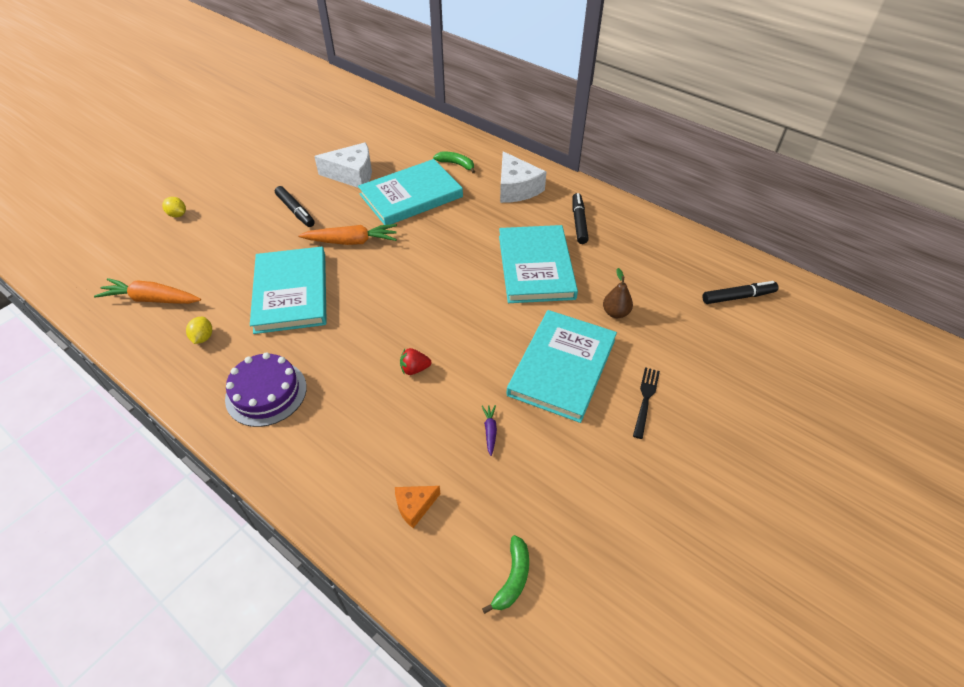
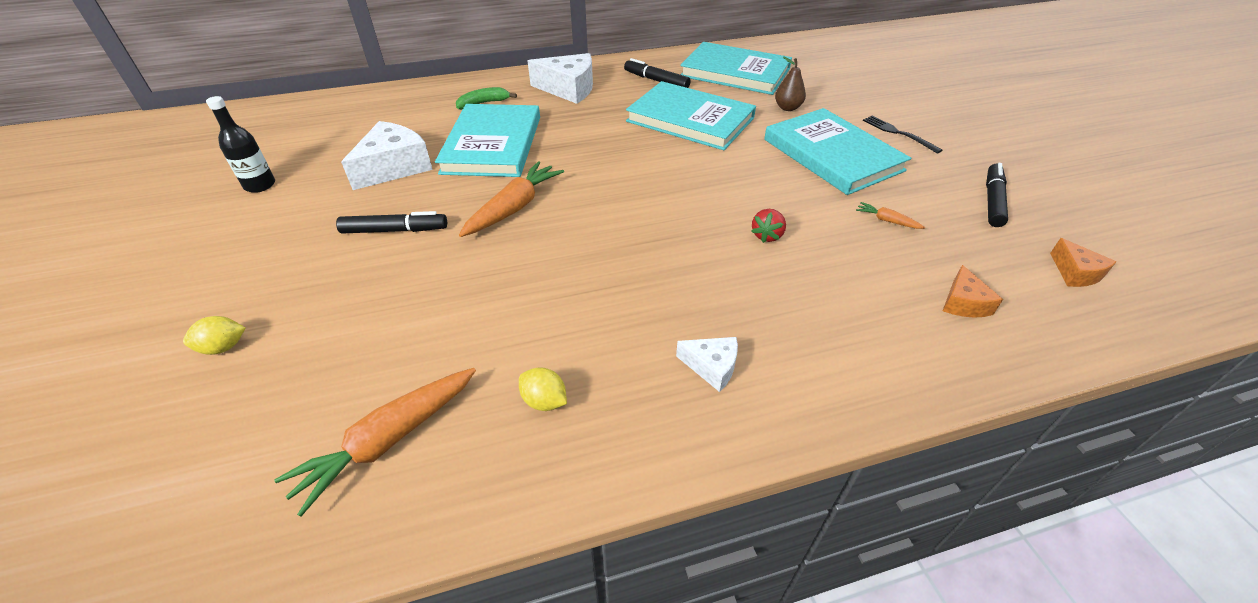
camera: 55 degrees left, 5 degrees down
purple cake [225,352,307,427] -> white cheese [676,337,738,392]
turquoise book [250,247,327,334] -> turquoise book moved to [680,42,792,95]
purple carrot [482,405,497,456] -> orange carrot [856,202,925,229]
green banana [482,535,529,614] -> orange cheese [1050,238,1116,287]
black marker [702,281,779,304] -> black marker moved to [986,163,1008,227]
none -> black bottle [206,96,275,193]

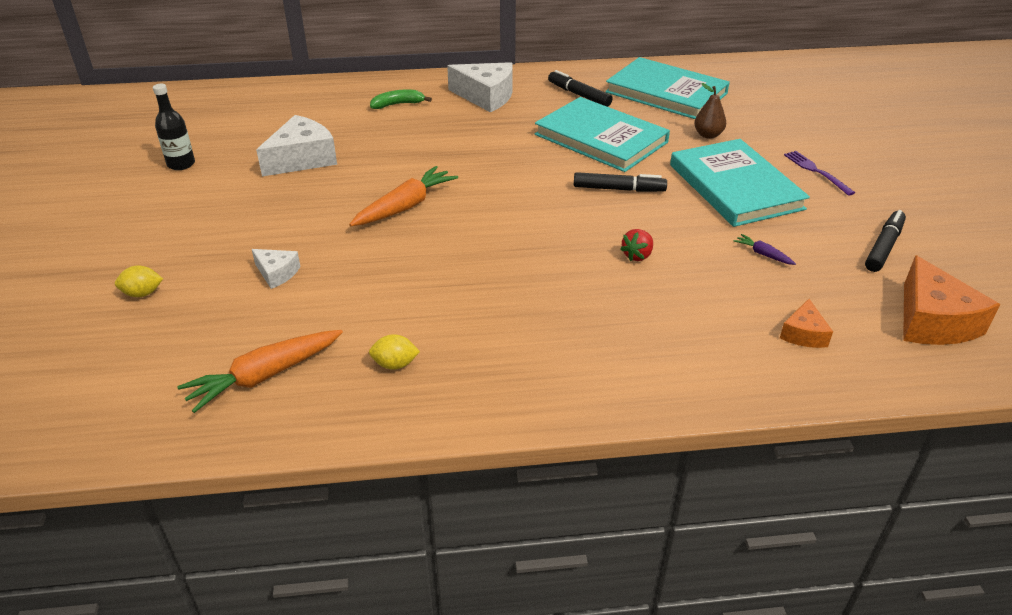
camera: 10 degrees right, 5 degrees down
black marker [336,211,447,234] -> black marker moved to [574,172,667,192]
turquoise book [435,104,540,177] -> none
yellow lemon [519,367,567,411] -> yellow lemon turned 45 degrees counterclockwise [369,334,420,370]
white cheese [676,337,738,392] -> white cheese moved to [252,249,301,289]
orange carrot [856,202,925,229] -> purple carrot [733,234,796,265]
black fork [863,116,942,154] -> purple fork [784,151,855,196]
orange cheese [1050,238,1116,287] -> orange cheese [903,255,1000,345], size x1.87

